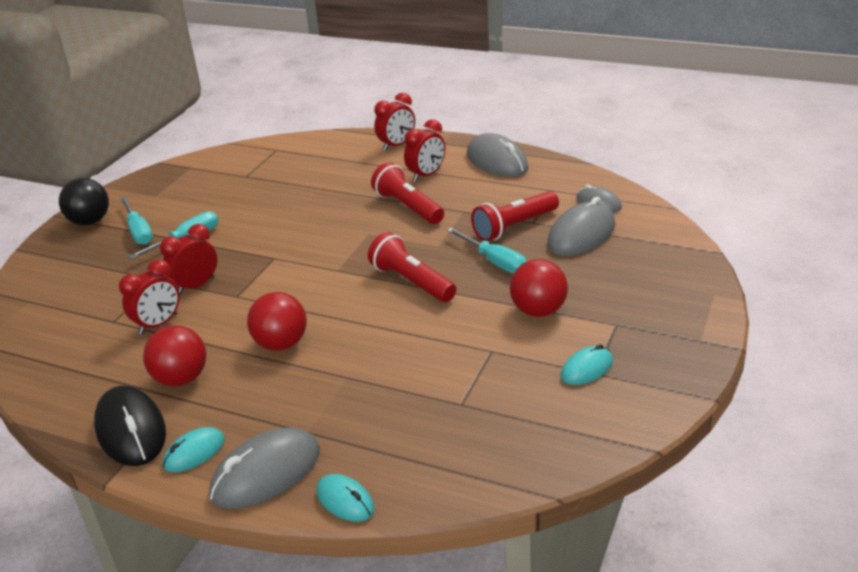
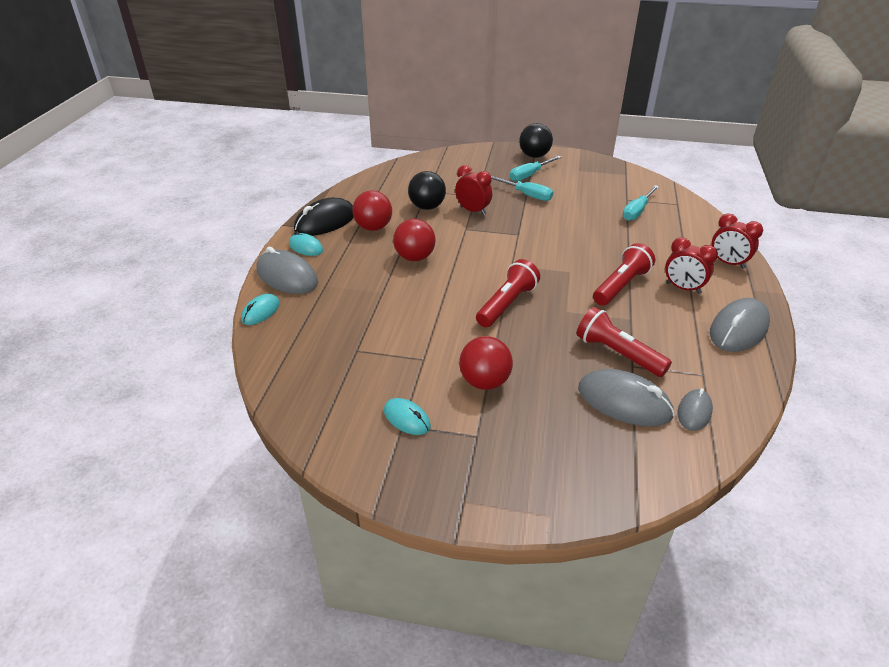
camera: 75 degrees right, 5 degrees up
red clock [119,259,180,335] -> black ball [408,171,446,210]
turquoise screwdriver [447,228,527,274] -> turquoise screwdriver moved to [623,185,659,221]

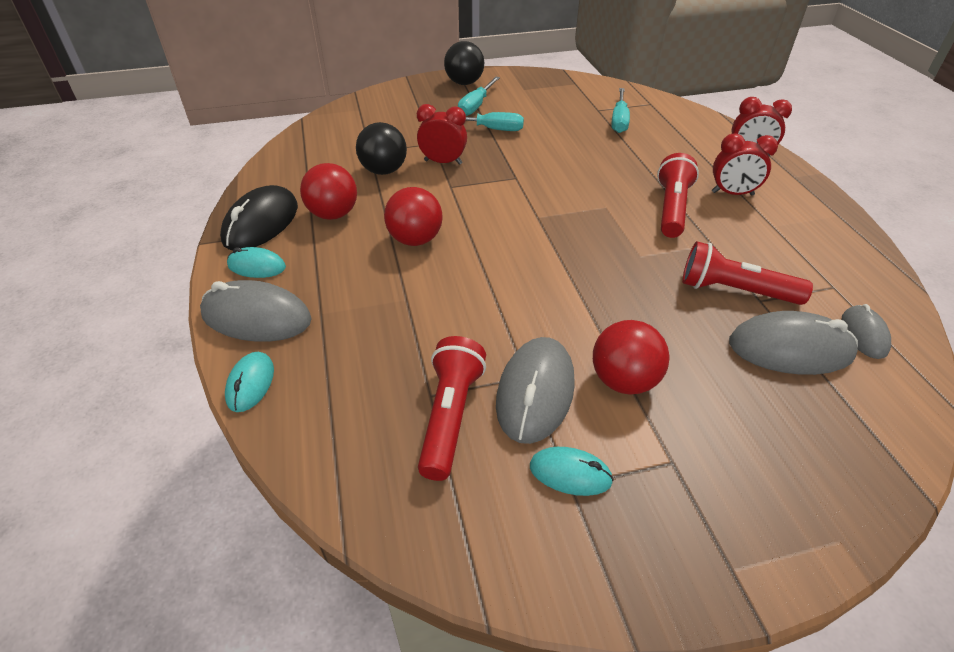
camera: 25 degrees left, 5 degrees up
red flashlight [476,259,540,327] -> red flashlight moved to [418,336,486,481]
grey mouse [710,298,770,352] -> grey mouse moved to [496,337,575,444]

